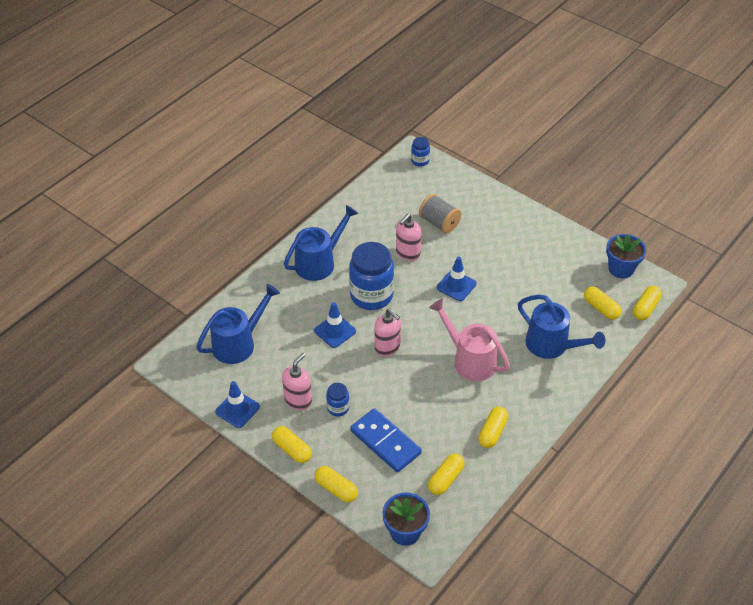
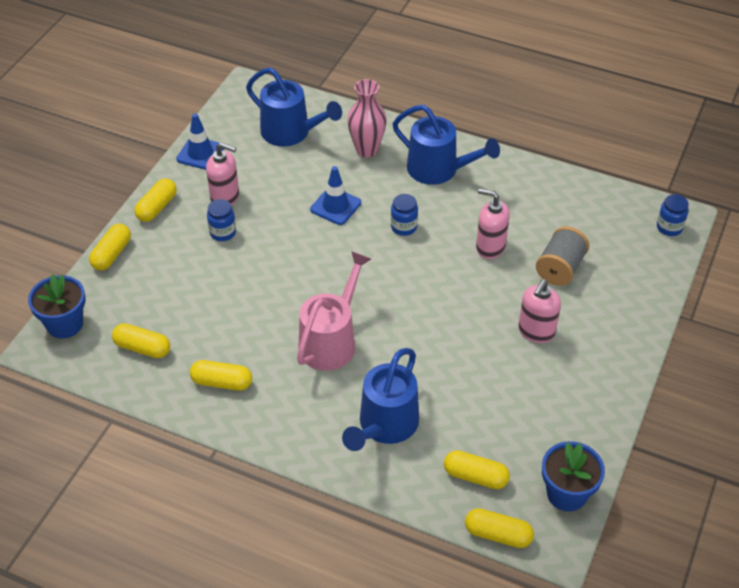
camera: 75 degrees right, 0 degrees up
blue jar [349,242,394,310] -> blue jar [391,194,418,236], size x0.47
blue domino [350,408,422,472] -> none
pink soap dispenser [375,309,401,356] -> pink soap dispenser moved to [518,279,561,343]
blue traffic cone [437,257,477,301] -> none
yellow capsule [584,286,622,320] -> yellow capsule turned 75 degrees clockwise [444,450,510,489]
none -> pink vase [347,79,387,157]

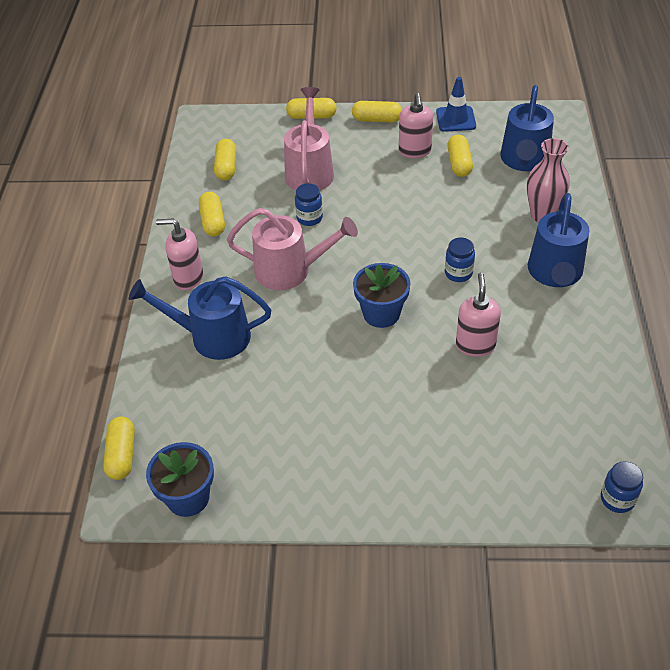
camera: 70 degrees right, 0 degrees up
blue flower pot [28,274,85,339] -> blue flower pot moved to [353,263,411,328]
blue jar [207,199,236,241] -> blue jar moved to [295,183,323,226]
blue traffic cone [310,166,361,225] -> none
yellow capsule [444,450,510,489] -> yellow capsule moved to [447,135,473,177]
pink soap dispenser [518,279,561,343] -> pink soap dispenser moved to [156,219,203,290]
grey spool [536,226,589,286] -> none
none -> pink watering can [284,87,334,191]

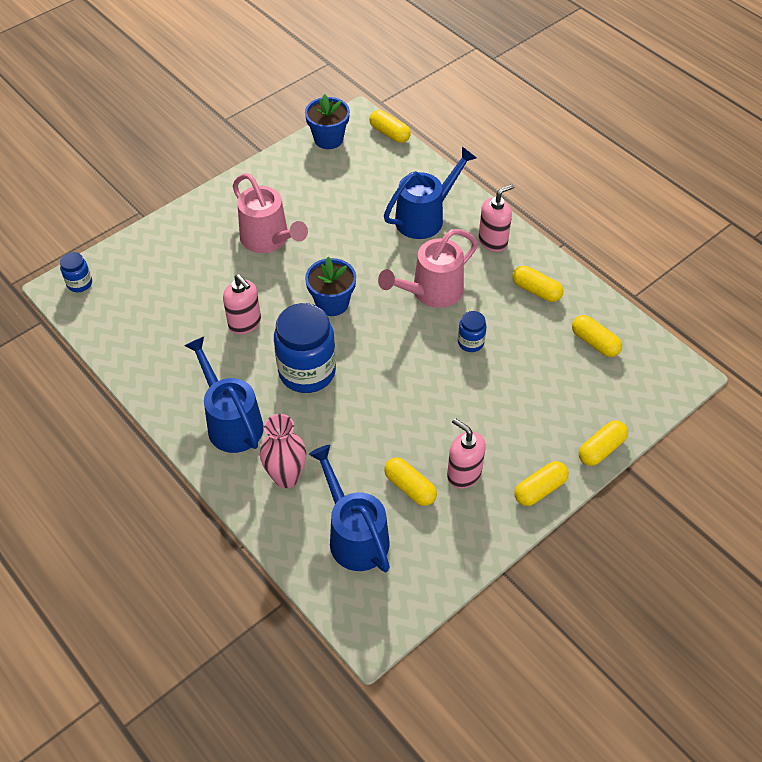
camera: 135 degrees right, 5 degrees up
pink watering can [284,87,334,191] -> pink watering can moved to [233,173,308,253]
blue traffic cone [436,77,476,132] -> none
blue jar [445,238,475,282] -> blue jar [274,303,336,393], size x2.11

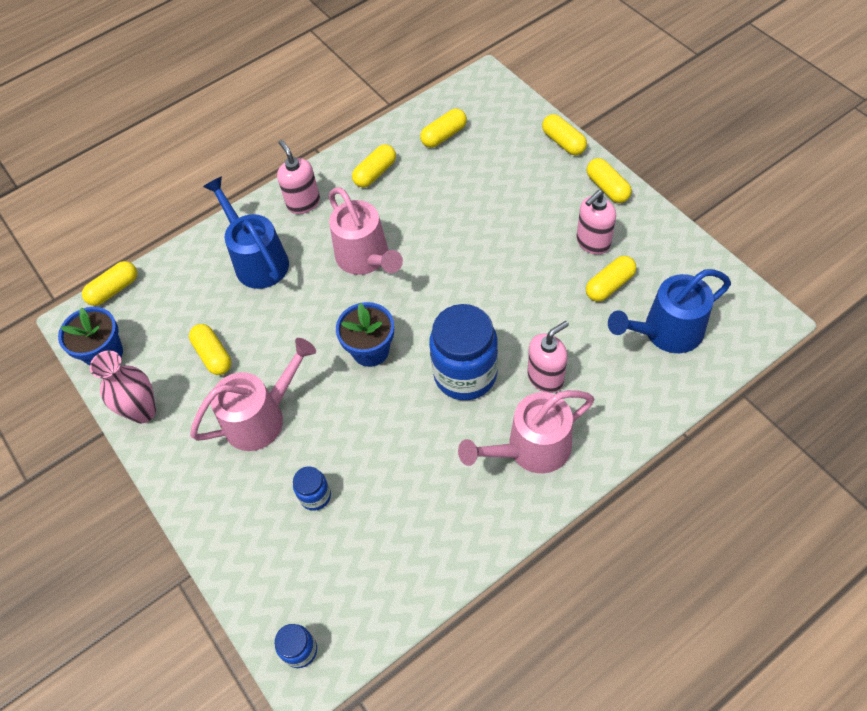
camera: 80 degrees left, 5 degrees up
blue watering can [184,337,264,453] -> pink watering can [458,390,594,473]
pink soap dispenser [223,274,261,334] -> pink soap dispenser moved to [527,321,569,393]
pink vase [260,414,306,488] -> pink vase moved to [90,350,156,423]
blue jar [458,311,487,352] -> blue jar moved to [293,466,331,511]
none -> yellow capsule [189,324,231,375]

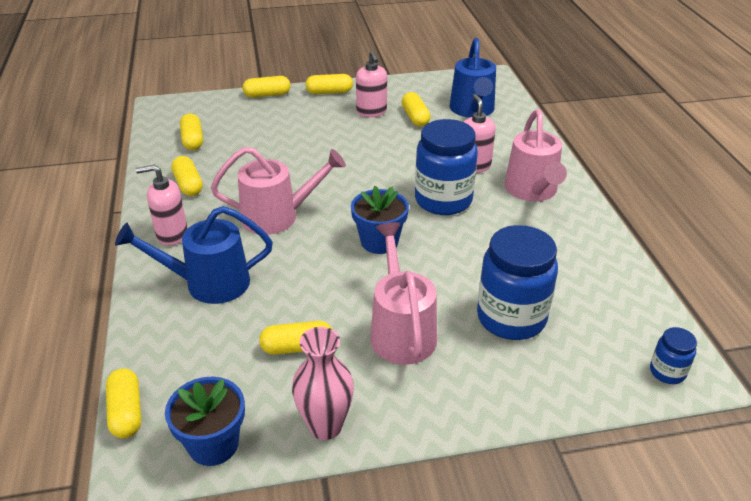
camera: 70 degrees left, 20 degrees down
blue jar [293,466,331,511] -> blue jar [477,225,558,340], size x2.11

